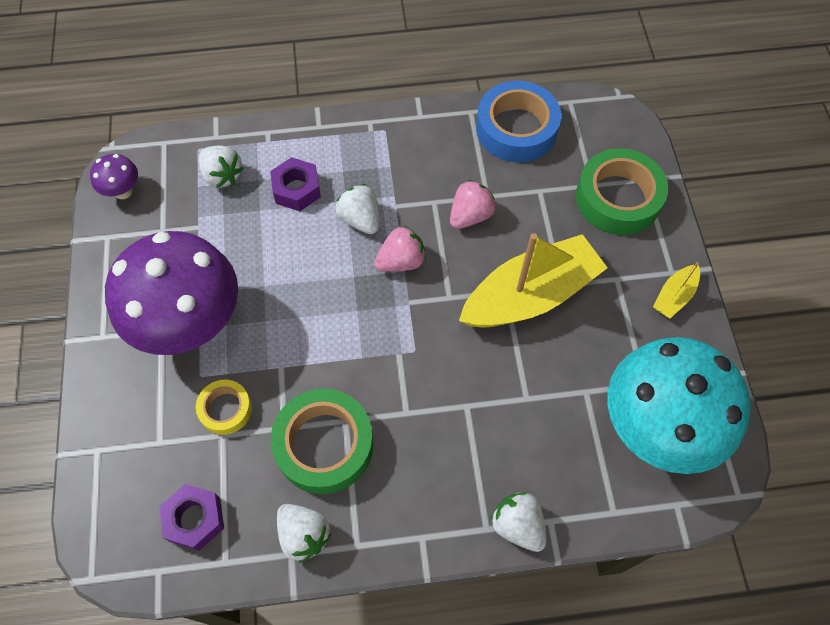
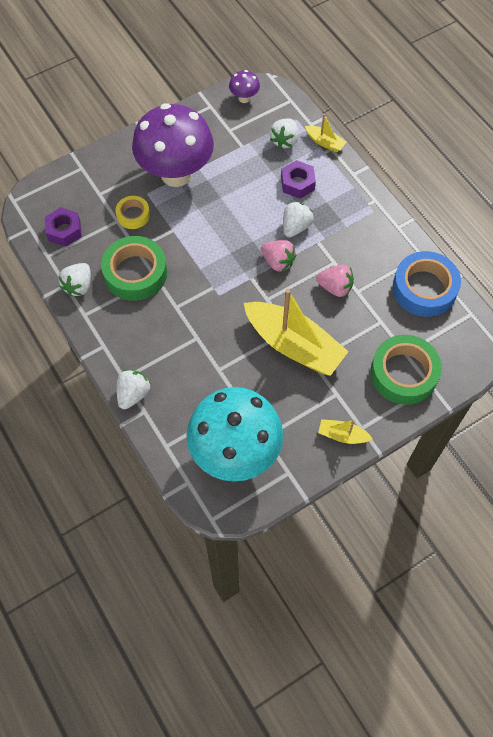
camera: 65 degrees right, 0 degrees up
none -> yellow boat [305,114,346,152]

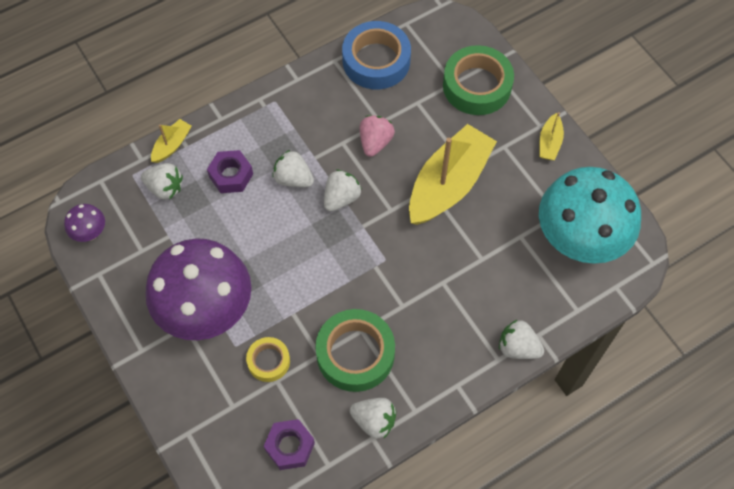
camera: 90 degrees left, 0 degrees up
pink strawberry [261,240,296,272] -> white strawberry [324,170,362,211]

